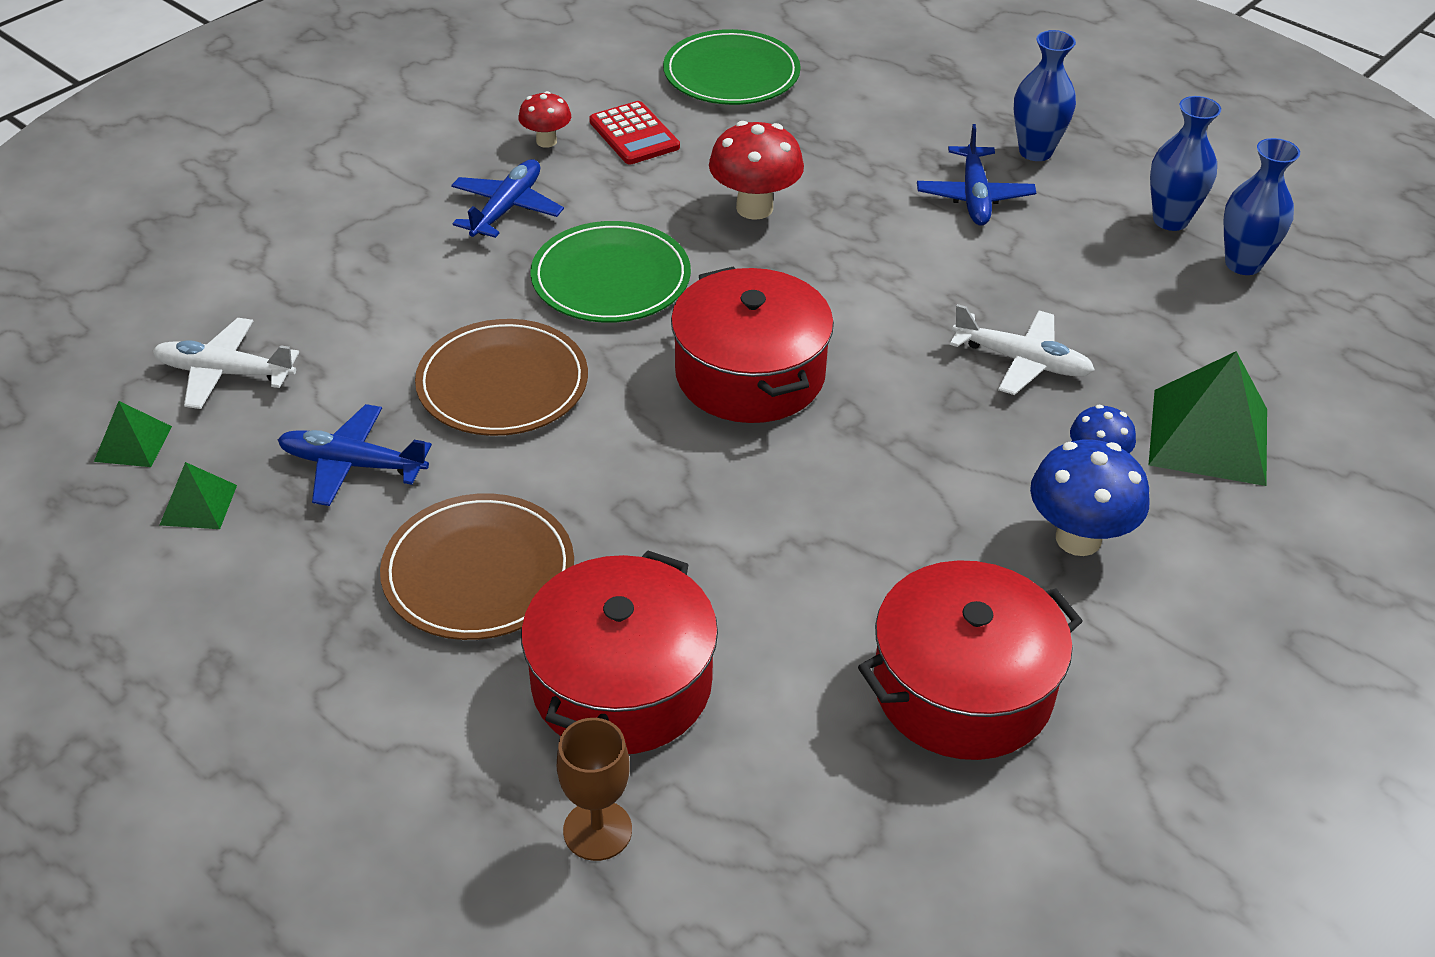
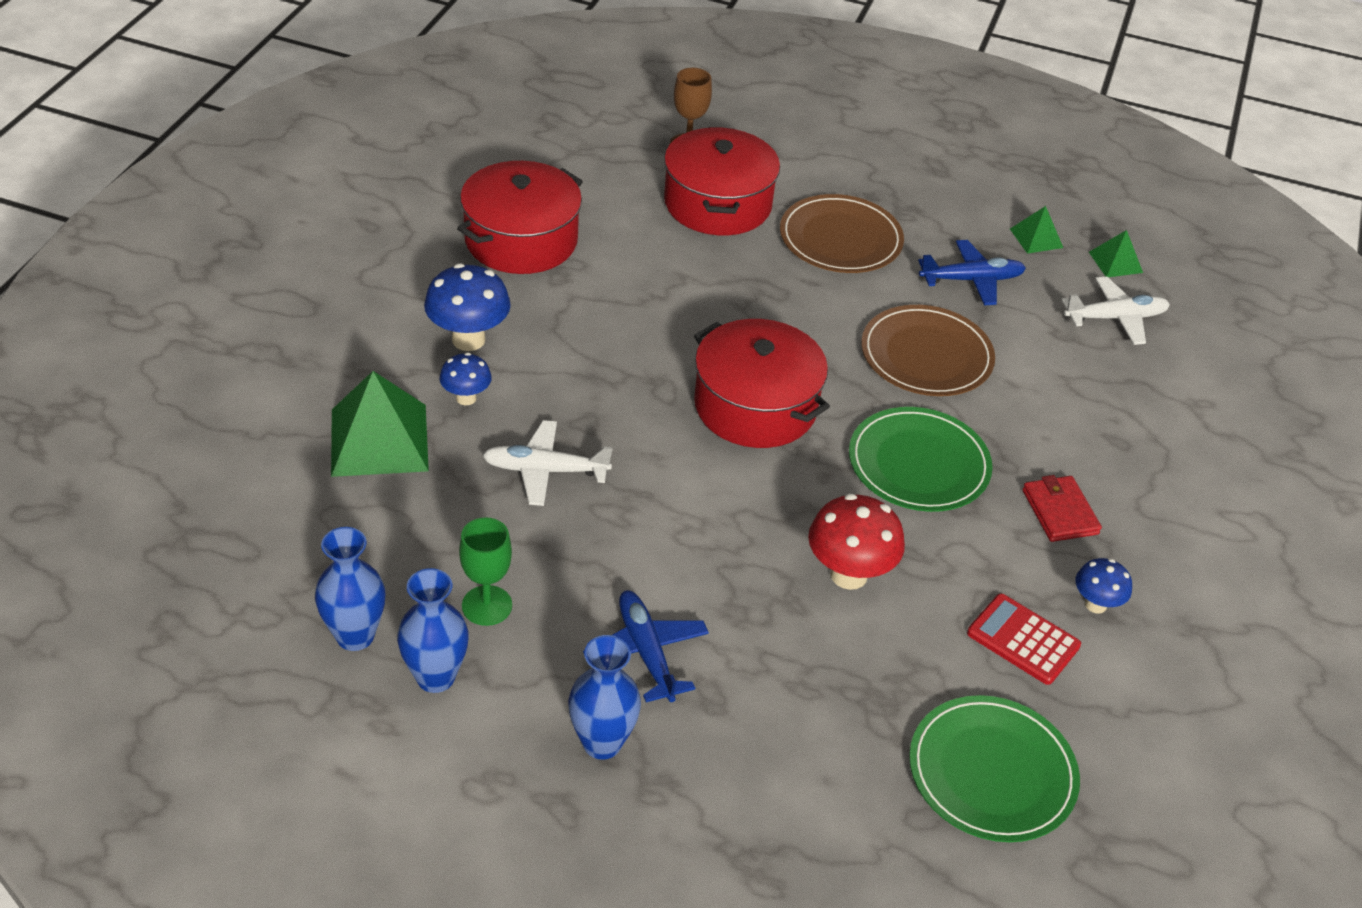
camera: 155 degrees right, 0 degrees up
blue plane [451,159,564,238] -> red wallet [1022,475,1102,542]
red mushroom [518,91,571,148] -> blue mushroom [1076,558,1132,614]
none -> green goblet [459,517,512,626]

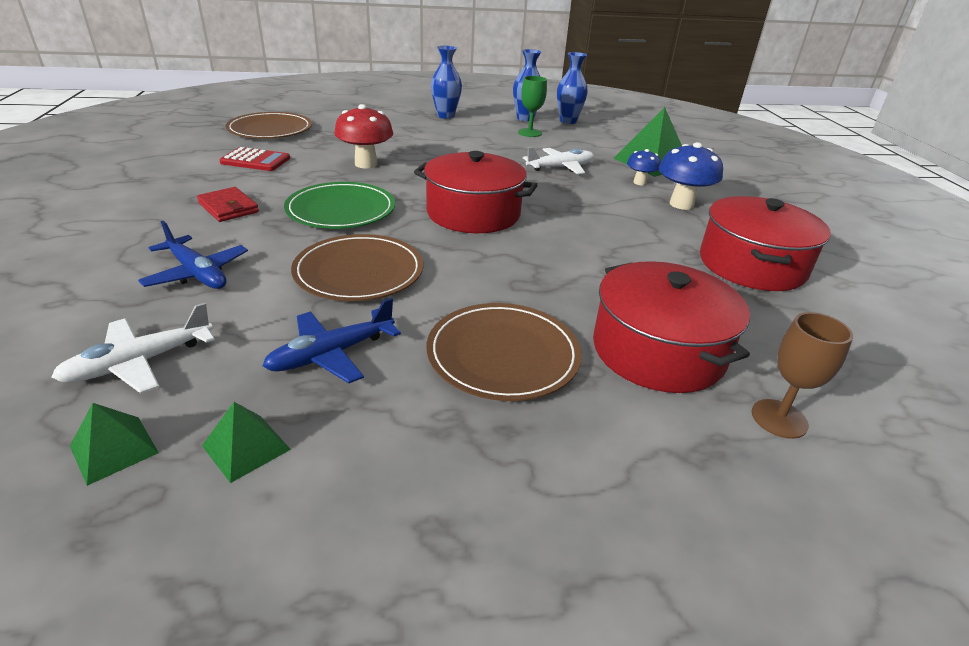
camera: 155 degrees right, 10 degrees down
blue plane [583,590,709,702] -> blue plane moved to [138,221,248,289]
green plate [909,695,1080,842] -> brown plate [225,112,312,139]
blue mushroom [1076,558,1132,614] -> none

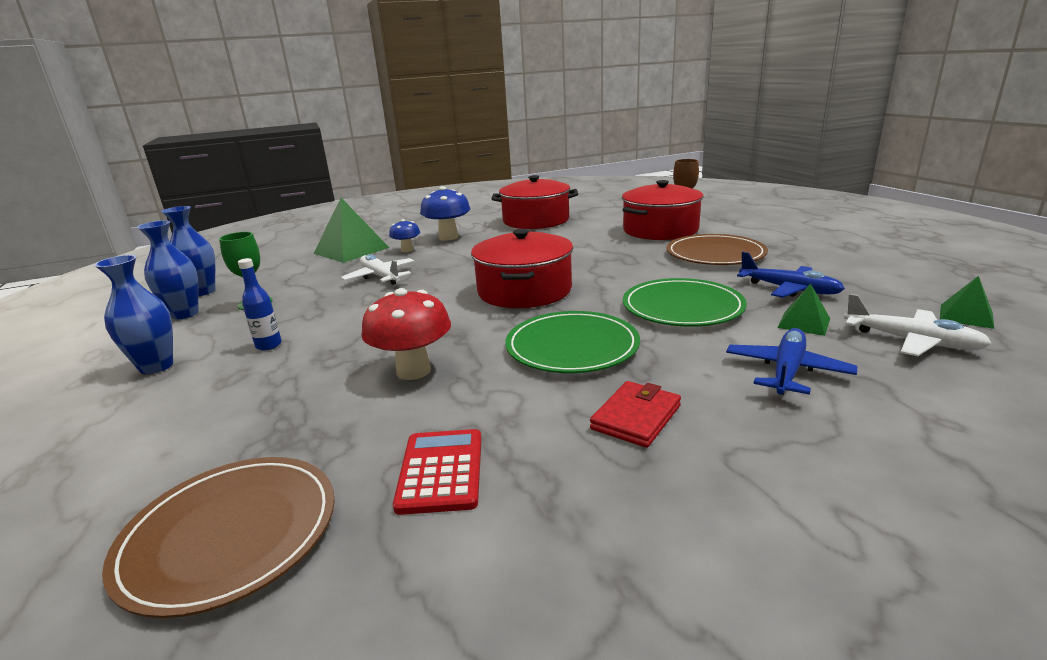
camera: 100 degrees left, 10 degrees down
green pyramid [202,402,291,483] -> green pyramid moved to [777,284,830,336]
brown plate [291,234,423,301] -> green plate [623,278,747,327]
none -> blue bottle [238,258,282,350]

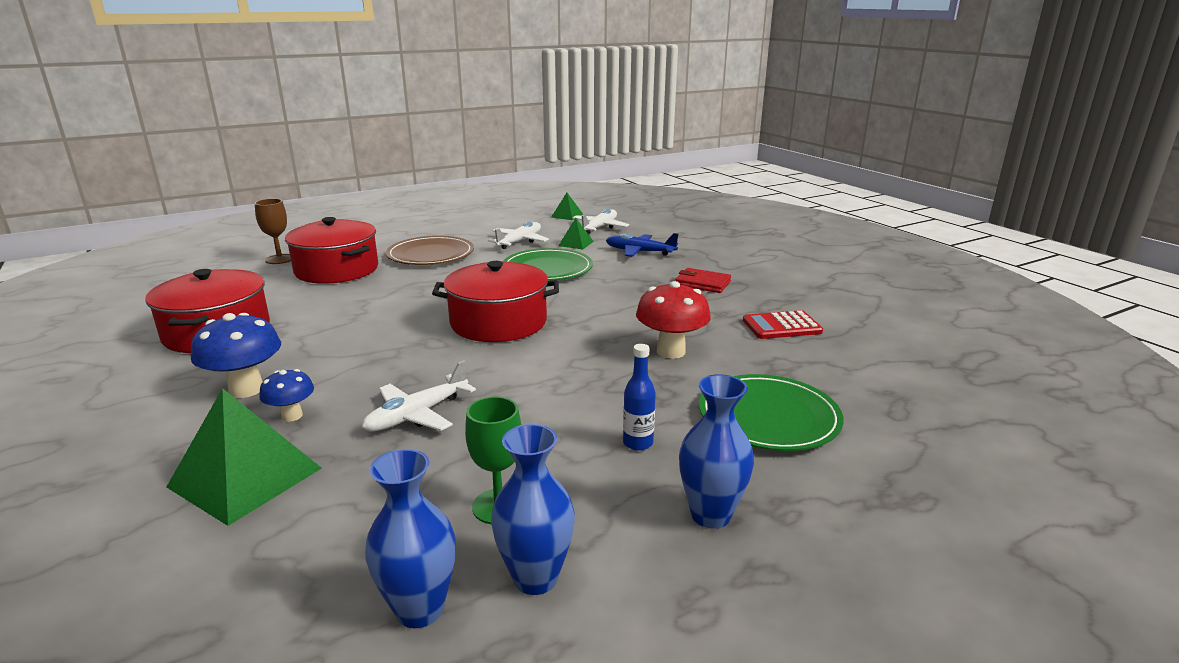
camera: 100 degrees left, 0 degrees up
brown plate [102,457,335,618] -> none
green plate [505,311,640,373] -> green plate moved to [699,374,844,451]
blue plane [737,252,845,298] -> white plane [488,222,549,249]

